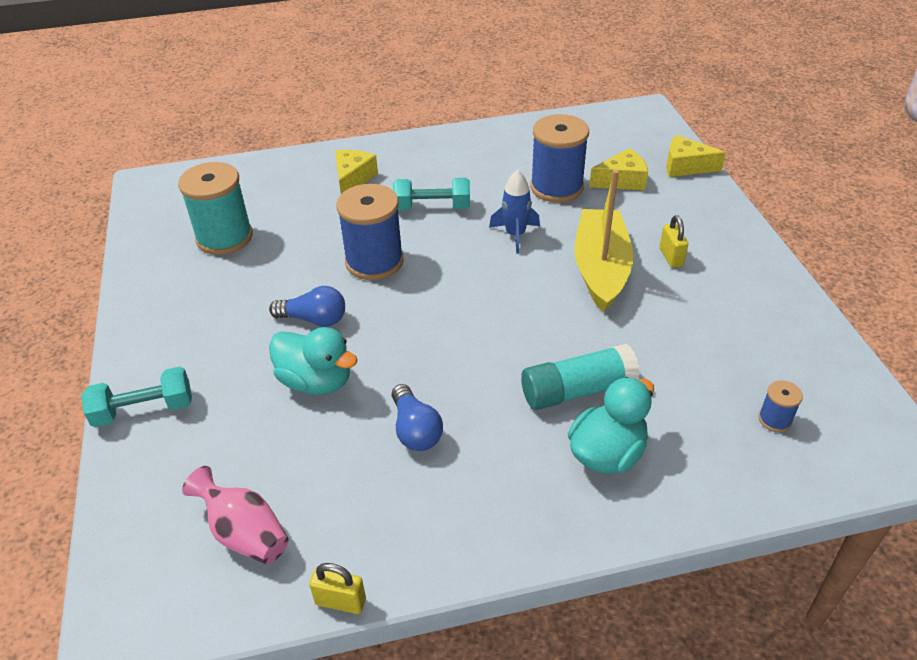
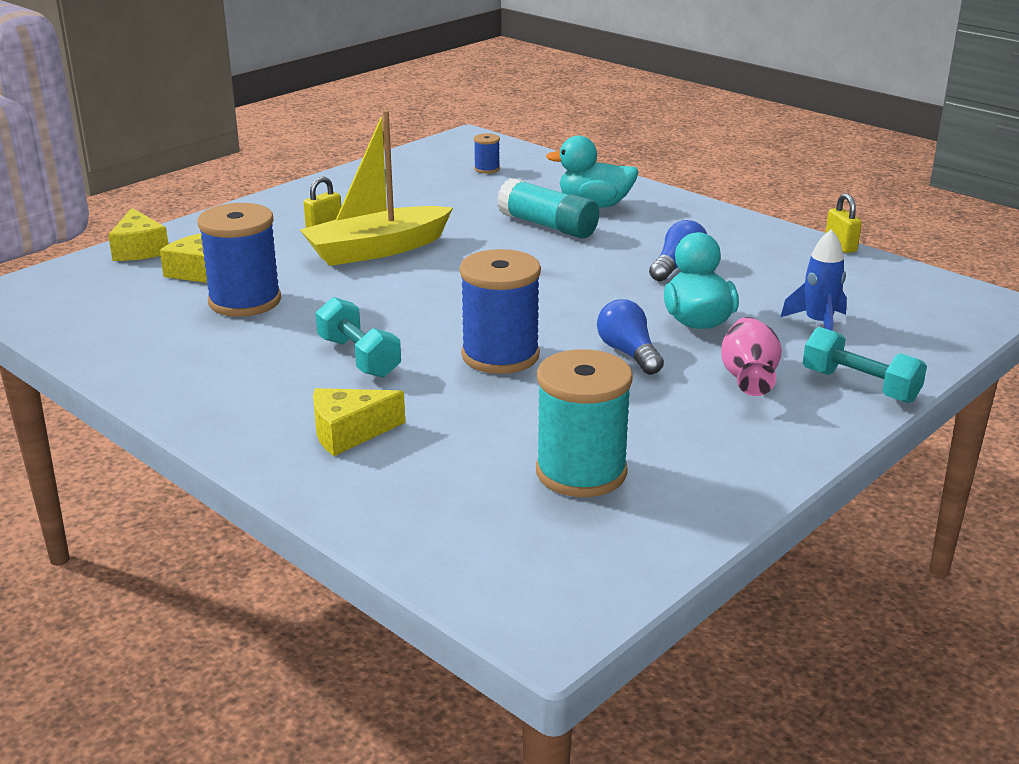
camera: 125 degrees left, 15 degrees down
pink vase [182,466,289,564] -> pink vase moved to [721,317,782,396]
blue rocket [489,170,540,254] -> blue rocket moved to [781,229,847,331]

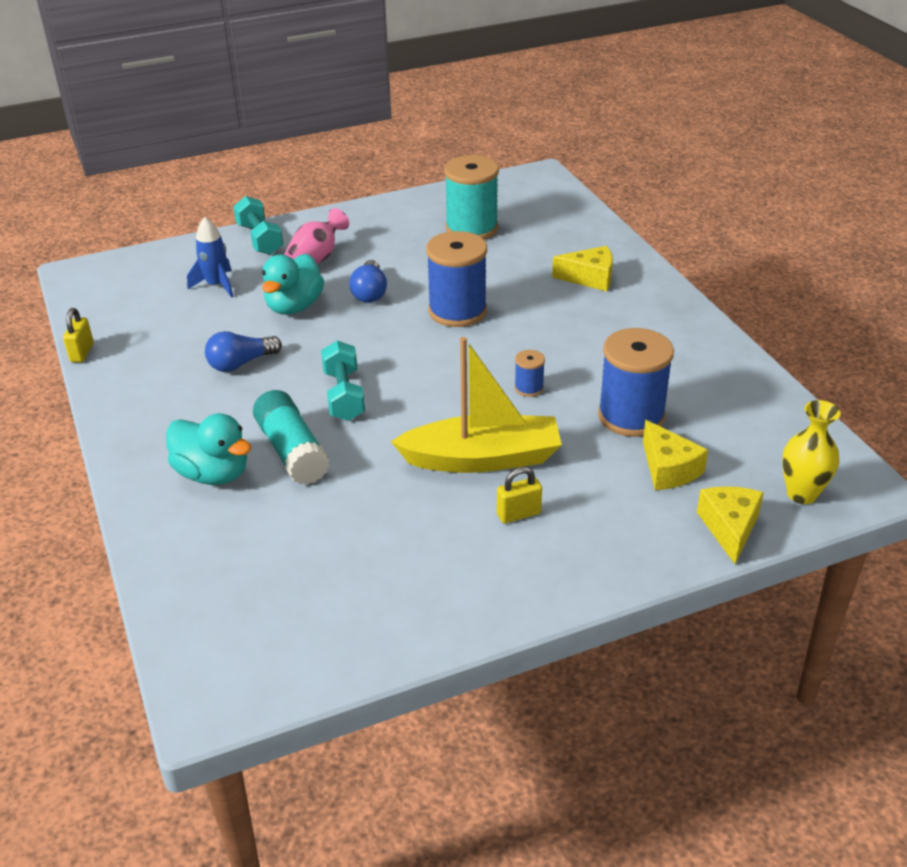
camera: 155 degrees left, 10 degrees up
turquoise dumbbell [316,297,401,378] -> turquoise dumbbell moved to [321,341,365,421]
blue spool [474,133,500,173] -> blue spool moved to [515,350,545,397]
none -> yellow vase [782,400,841,504]

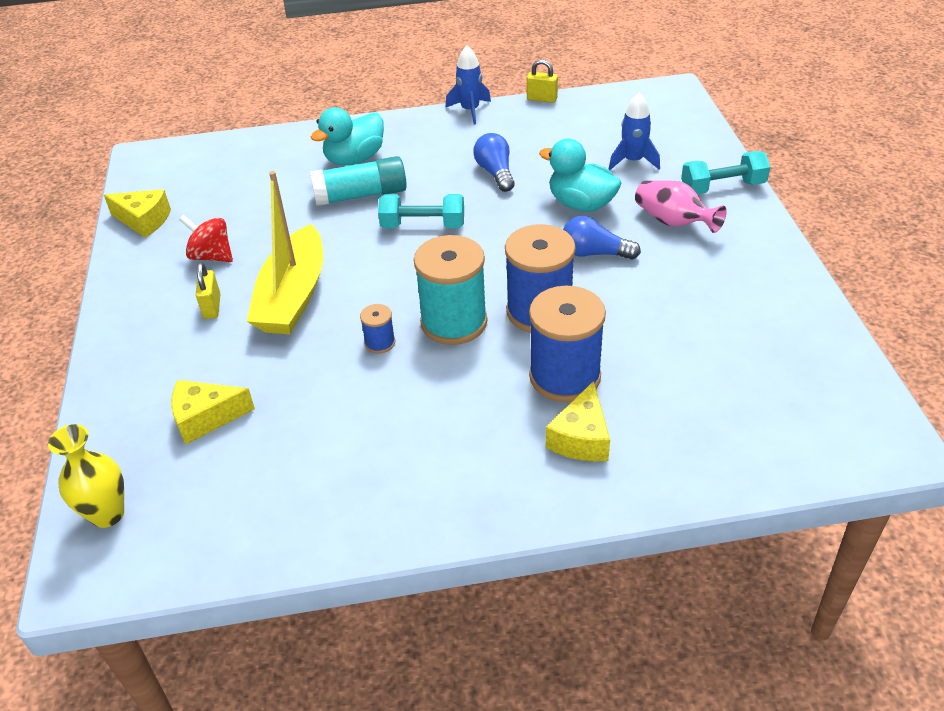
camera: 105 degrees right, 5 degrees up
turquoise spool [444,155,499,240] -> turquoise spool moved to [414,235,487,345]
blue spool [598,328,674,437] -> blue spool moved to [529,286,606,402]
yellow cheese [697,486,764,564] -> yellow cheese moved to [104,189,171,238]
none -> red spinning top [179,215,233,262]
none -> blue rocket [445,45,491,125]

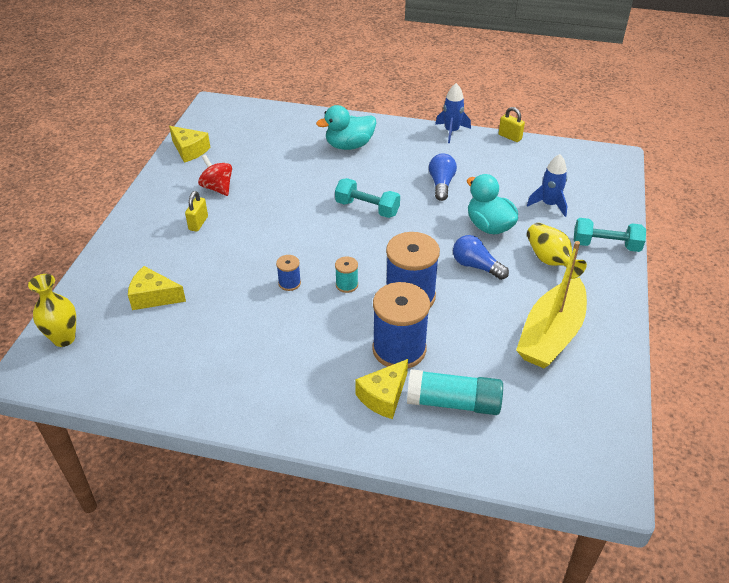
camera: 20 degrees right, 0 degrees up
yellow boat [246,171,323,334] -> yellow boat moved to [516,241,587,368]
turquoise glue stick [310,156,407,206] -> turquoise glue stick moved to [407,369,503,415]
turquoise spool [414,235,487,345] -> turquoise spool [335,257,358,293], size x0.45
pink vase [635,180,727,233] -> yellow vase [527,223,587,279]

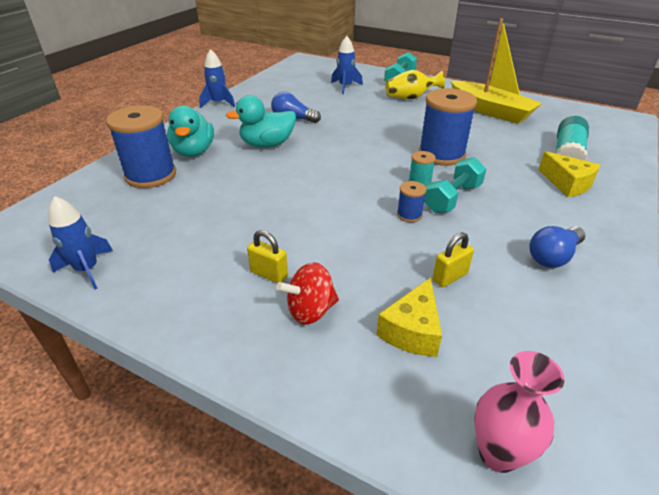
camera: 75 degrees left, 5 degrees down
yellow vase [28,274,76,347] -> pink vase [474,351,565,473]
yellow cheese [169,126,211,163] -> blue rocket [48,196,113,290]
red spinning top [198,155,232,196] -> red spinning top moved to [276,262,339,324]
turquoise dumbbell [335,178,400,218] -> turquoise dumbbell moved to [424,157,486,213]
blue spool [372,282,430,369] -> blue spool moved to [106,105,176,188]
blue light bulb [453,235,509,280] -> blue light bulb moved to [529,226,585,268]
turquoise duck [467,174,518,234] -> turquoise duck moved to [226,95,296,148]
yellow padlock [499,107,525,142] -> yellow padlock moved to [432,232,474,287]

